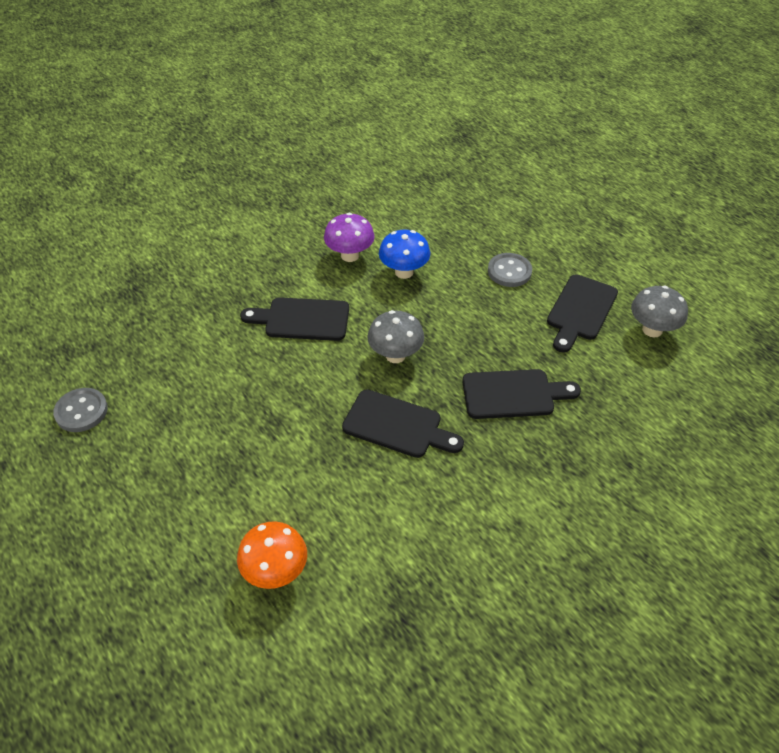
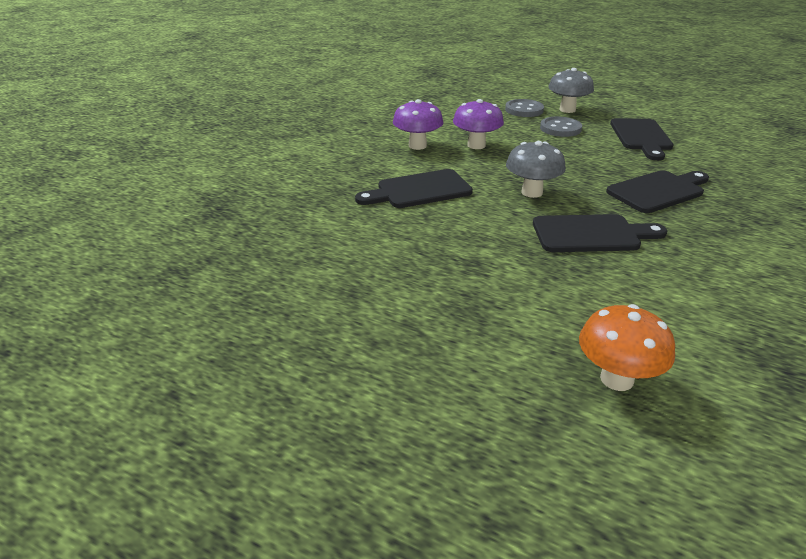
camera: 25 degrees left, 15 degrees down
grey button [53,388,108,432] -> grey button moved to [505,99,544,117]
blue mushroom [379,230,430,279] -> purple mushroom [453,99,504,149]
grey mushroom [631,286,688,337] -> grey mushroom moved to [548,68,594,113]

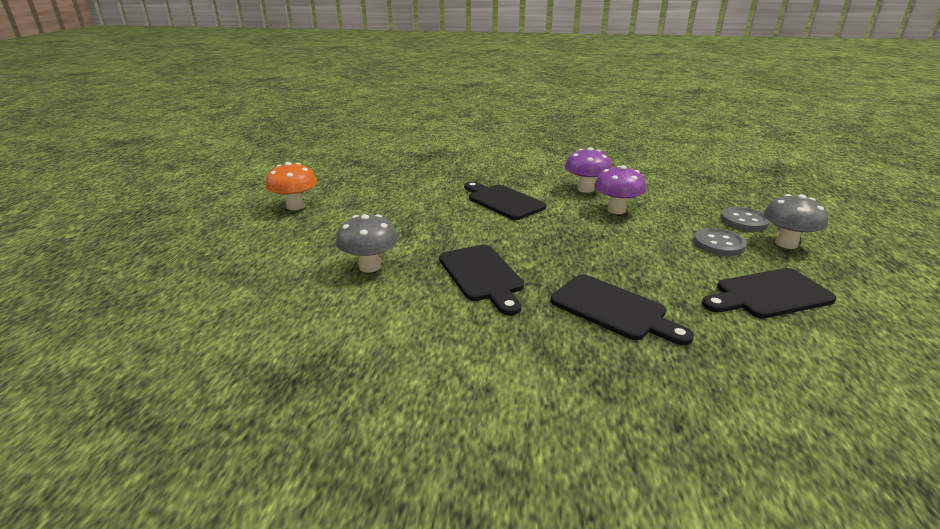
camera: 70 degrees right, 5 degrees down
grey mushroom [506,141,566,198] -> grey mushroom moved to [336,214,399,272]
orange mushroom [579,304,675,391] -> orange mushroom moved to [266,162,317,210]

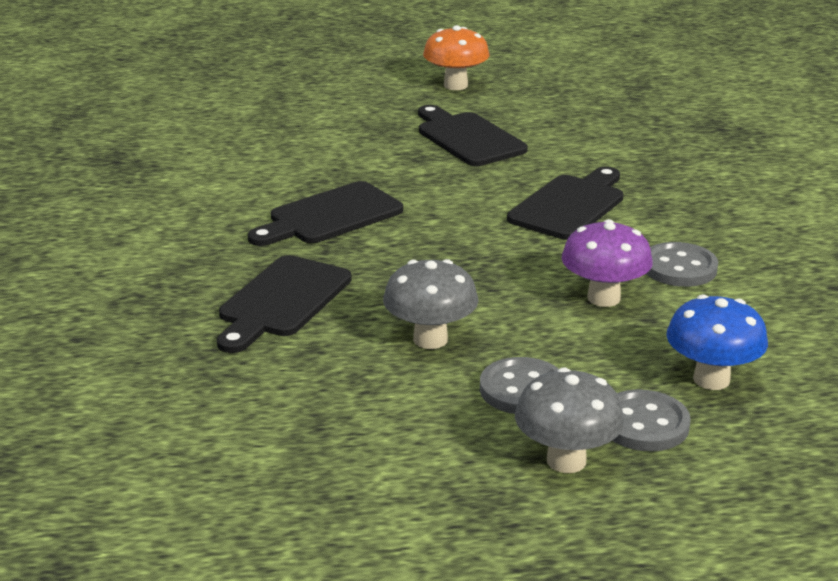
camera: 75 degrees right, 0 degrees up
grey mushroom [336,214,399,272] -> grey mushroom moved to [383,259,478,349]
purple mushroom [565,147,612,193] -> grey button [646,242,718,287]
black cutting board [702,268,837,318] -> black cutting board moved to [418,105,528,166]
none -> blue mushroom [666,294,768,390]

